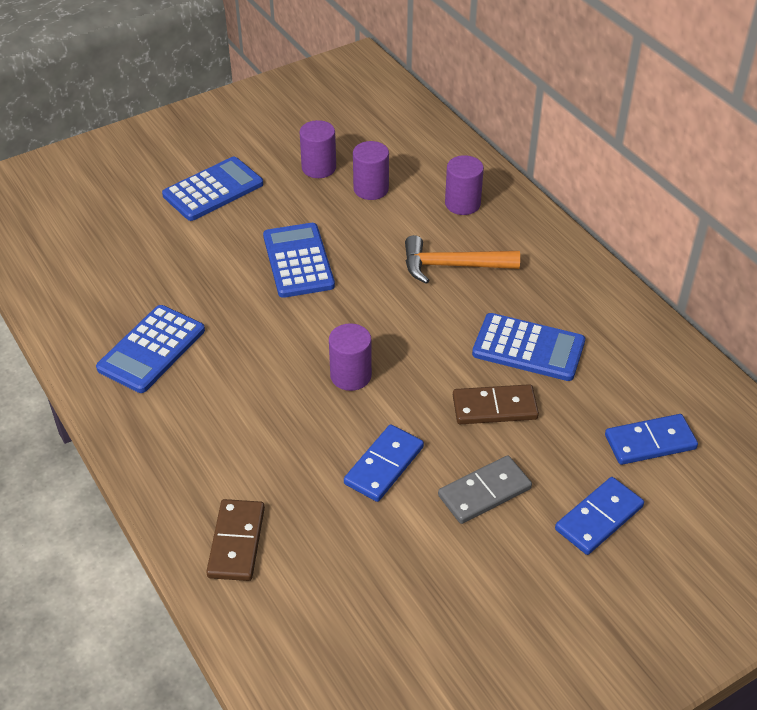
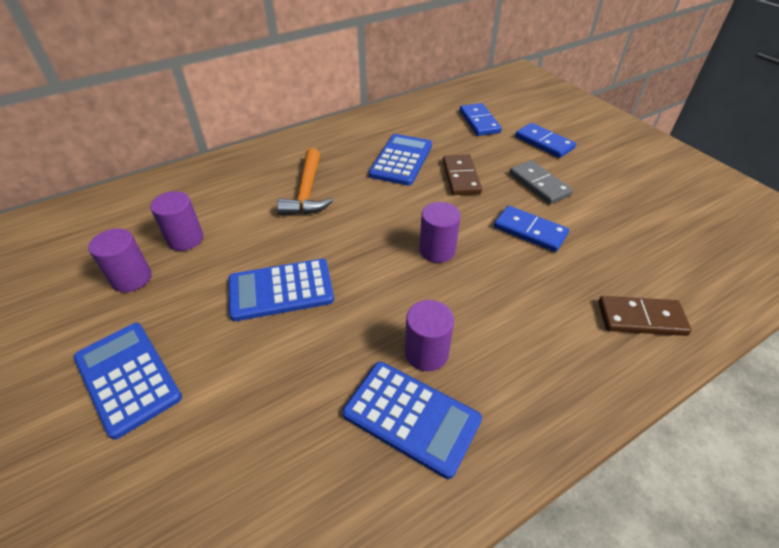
camera: 90 degrees left, 0 degrees up
purple cylinder [445,155,484,215] -> purple cylinder moved to [405,300,454,371]

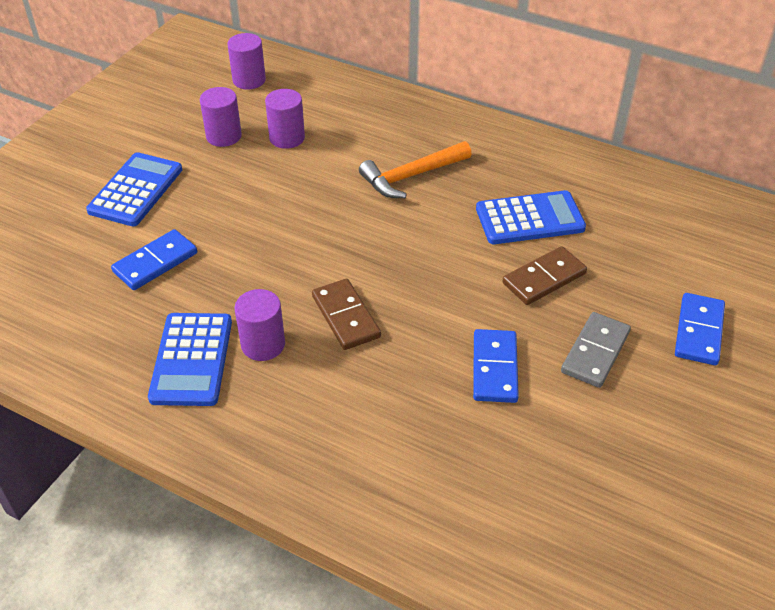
camera: 60 degrees right, 0 degrees up
blue calculator [228,259,334,321] -> none
purple cylinder [419,202,461,263] -> purple cylinder moved to [227,33,266,90]
blue domino [460,103,502,136] -> blue domino moved to [111,229,197,290]
brown domino [598,296,692,336] -> brown domino moved to [312,279,381,350]

